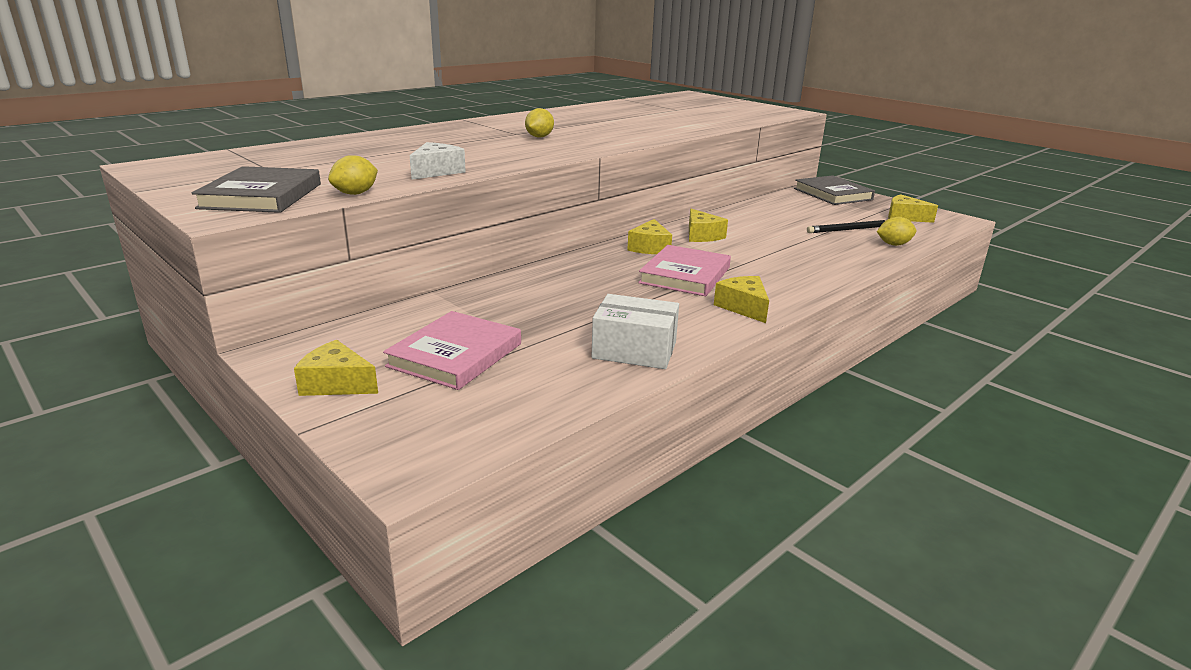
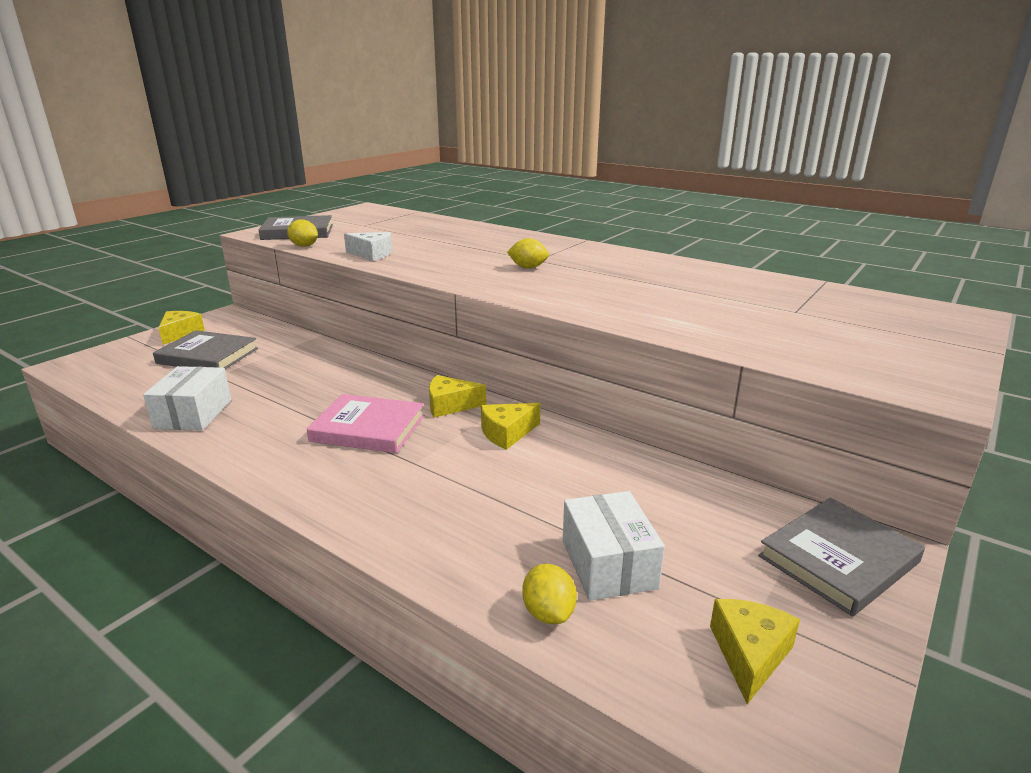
camera: 80 degrees right, 0 degrees up
pink book [383,311,521,390] -> grey book [153,330,258,369]
yellow cheese [714,276,769,323] -> none
black pencil [807,220,886,233] -> white box [563,491,665,601]

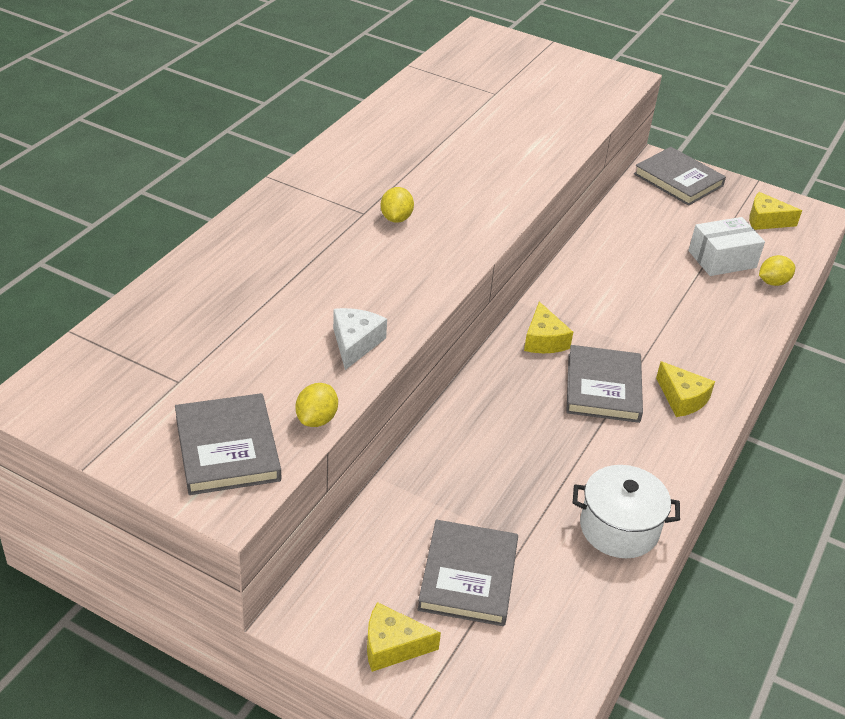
camera: 100 degrees left, 15 degrees up
white box [143,366,231,430] -> white pot [573,465,680,558]
pink book [307,394,424,453] -> grey book [566,345,643,423]
yellow cheese [481,403,540,450] -> yellow cheese moved to [656,361,715,417]

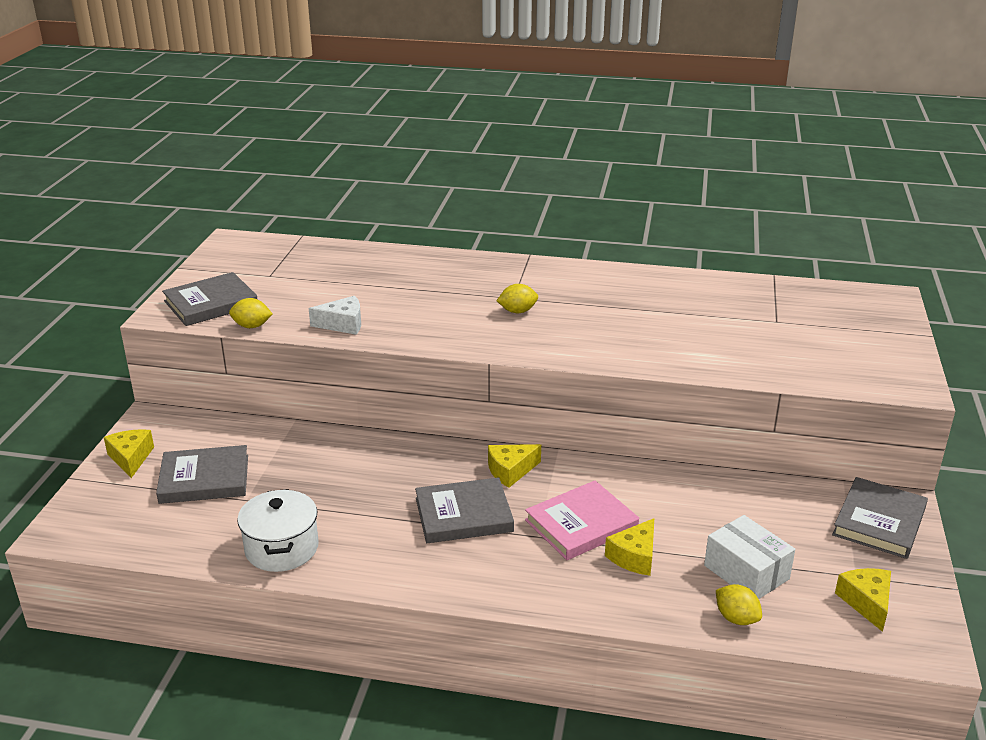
camera: 75 degrees right, 10 degrees down
yellow cheese [656,361,715,417] -> yellow cheese moved to [605,518,654,576]
none -> pink book [525,481,639,560]

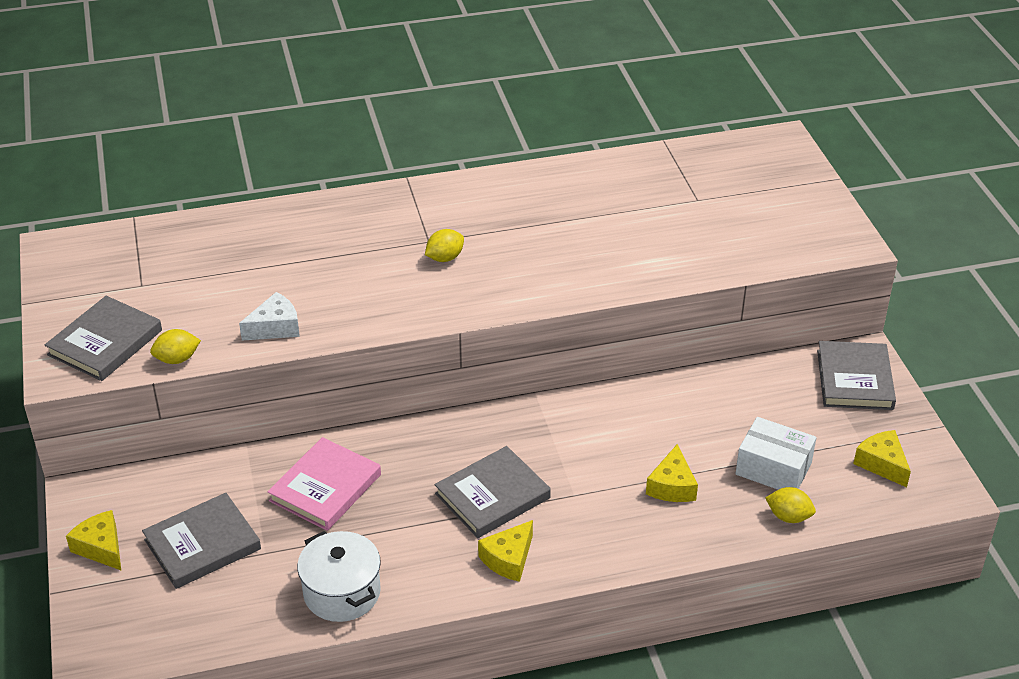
camera: 25 degrees left, 10 degrees up
yellow cheese [488,444,541,488] -> yellow cheese moved to [478,520,533,582]
pink book [525,481,639,560] -> pink book moved to [267,437,381,531]

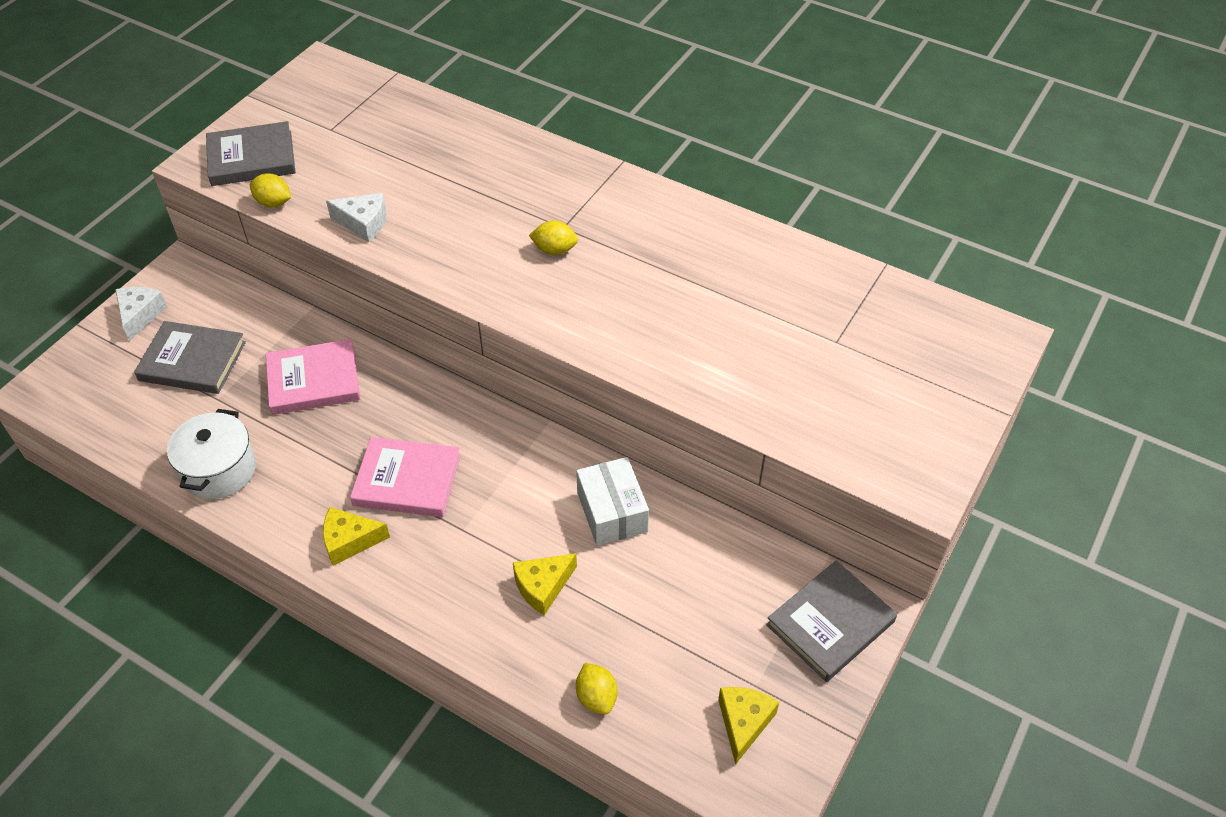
camera: 45 degrees right, 10 degrees up
yellow cheese [66,510,121,570] -> white cheese [115,287,167,341]
grey book [435,446,551,538] -> pink book [350,437,460,517]
white box [735,417,816,490] -> white box moved to [576,457,649,546]

